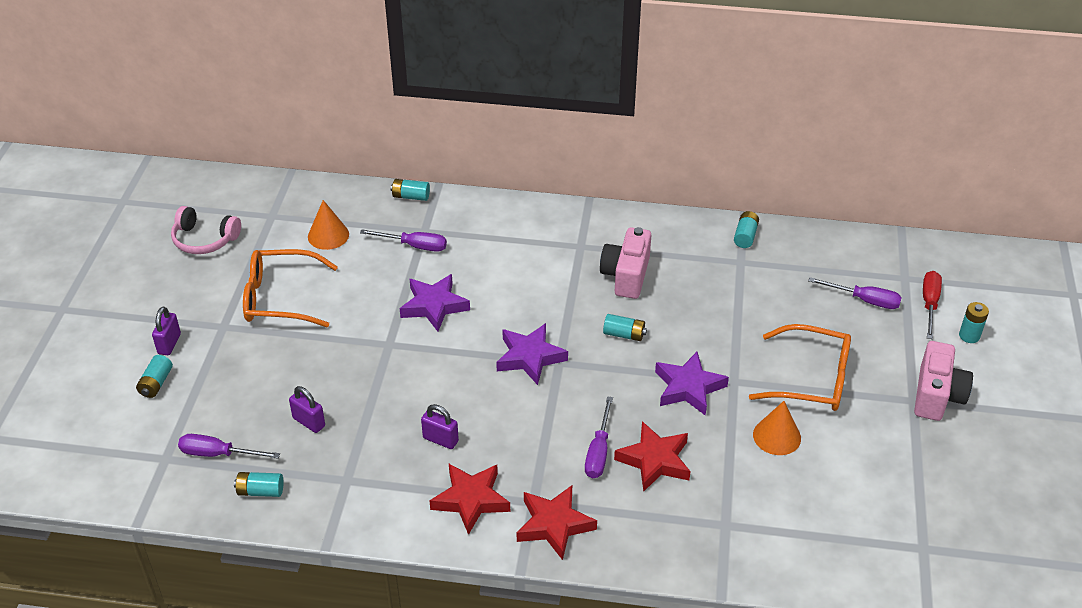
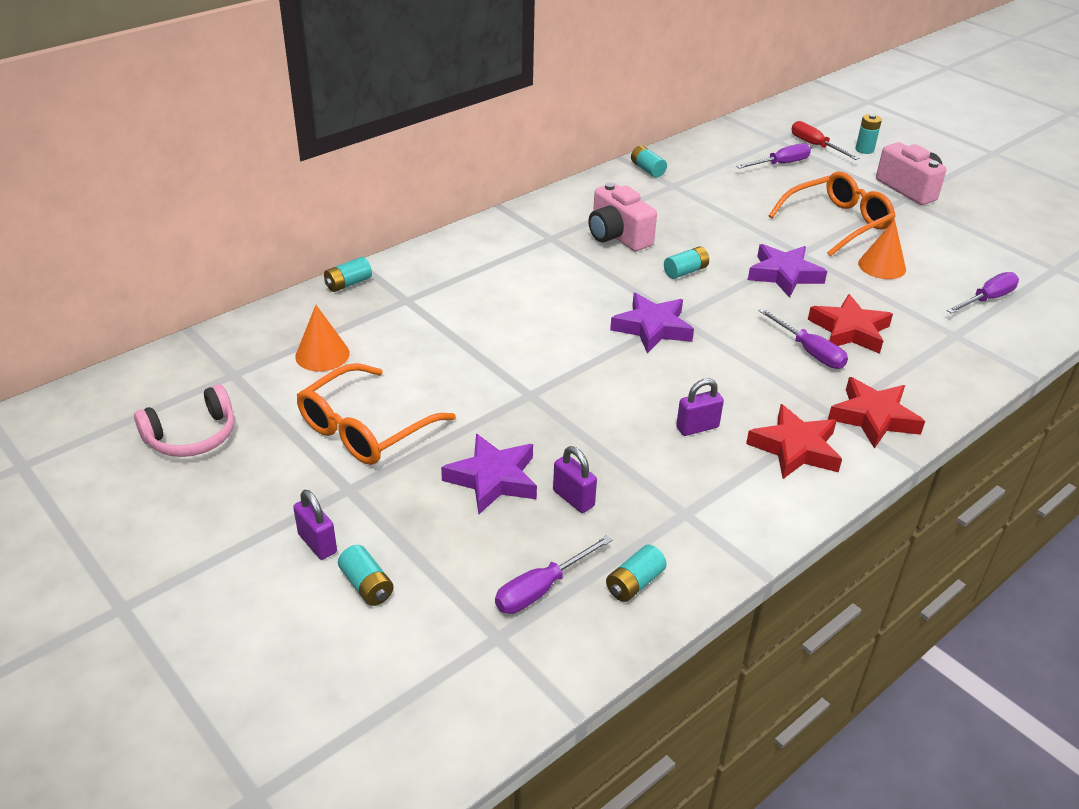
camera: 50 degrees left, 5 degrees down
purple padlock [289,386,325,433] -> purple padlock turned 60 degrees clockwise [553,446,597,513]
purple screwdriver [360,229,447,252] -> purple screwdriver moved to [946,272,1019,314]
purple star [400,274,470,332] -> purple star moved to [441,434,537,515]

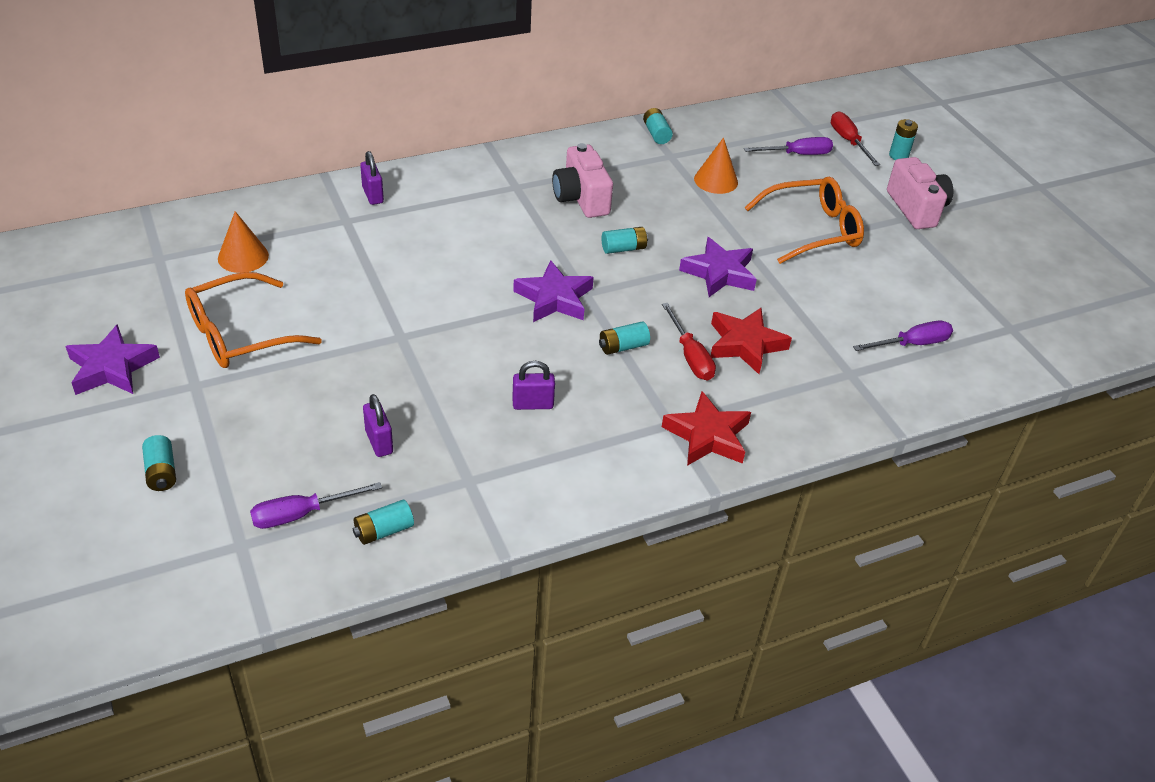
camera: 15 degrees right, 5 degrees up
pink headphones [134,384,234,457] -> none
purple padlock [293,490,337,560] -> purple padlock moved to [360,151,384,205]
turquoise battery [324,257,372,292] -> turquoise battery moved to [599,321,650,355]
purple star [441,434,537,515] -> purple star moved to [65,324,160,395]
red star [746,404,842,479] -> none
purple screwdriver [758,308,848,369] -> red screwdriver [662,303,716,380]
orange cone [858,219,906,279] -> orange cone moved to [694,137,738,194]

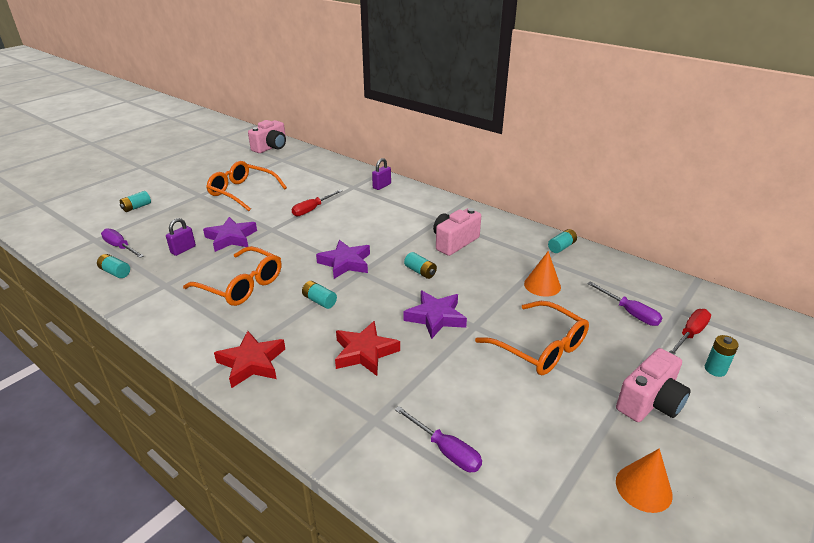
camera: 65 degrees right, 10 degrees down
purple star [65,324,160,395] -> purple star moved to [203,217,257,252]
orange cone [218,211,269,273] -> orange cone moved to [616,449,673,513]
purple padlock [512,361,555,410] -> orange glasses [183,246,281,306]
red screwdriver [662,303,716,380] -> red screwdriver moved to [292,190,342,216]
none -> pink camera [248,120,286,153]

